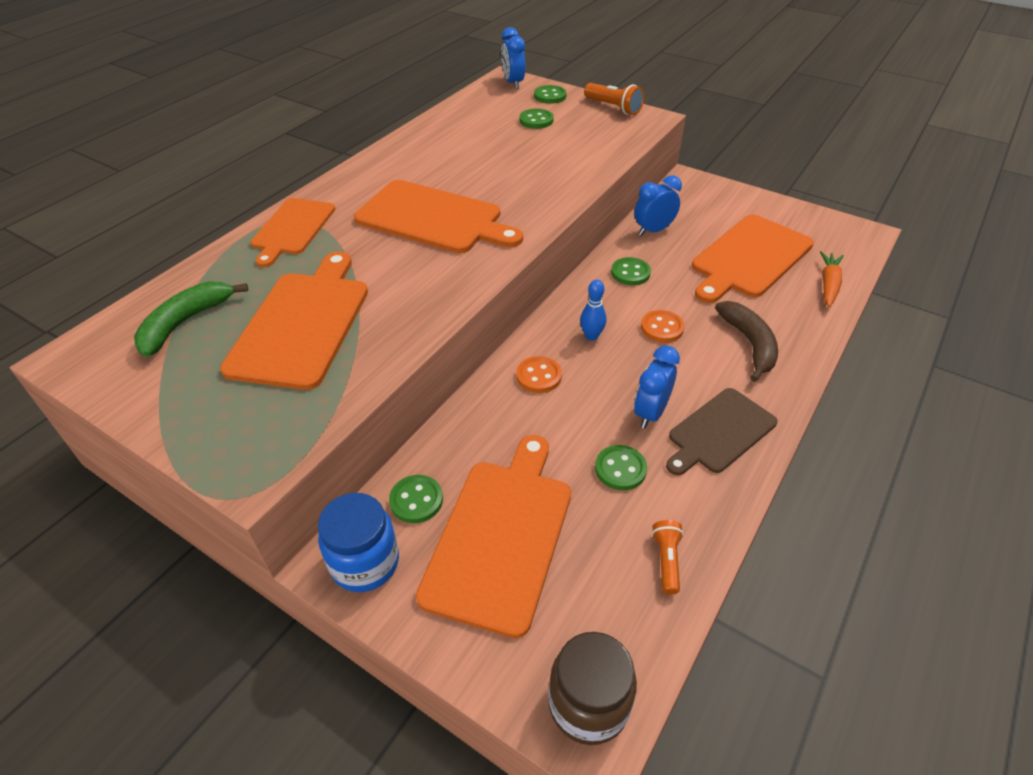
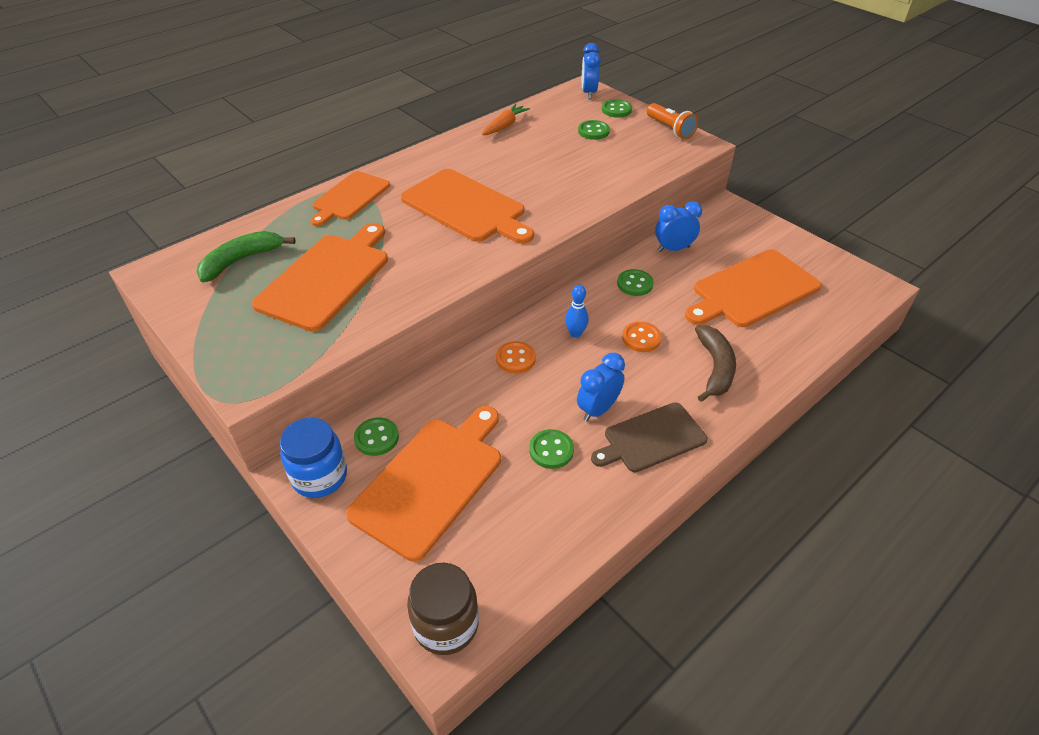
camera: 15 degrees right, 0 degrees up
orange flashlight [652,520,684,595] -> none
orange carrot [820,251,844,307] -> orange carrot moved to [482,104,530,135]

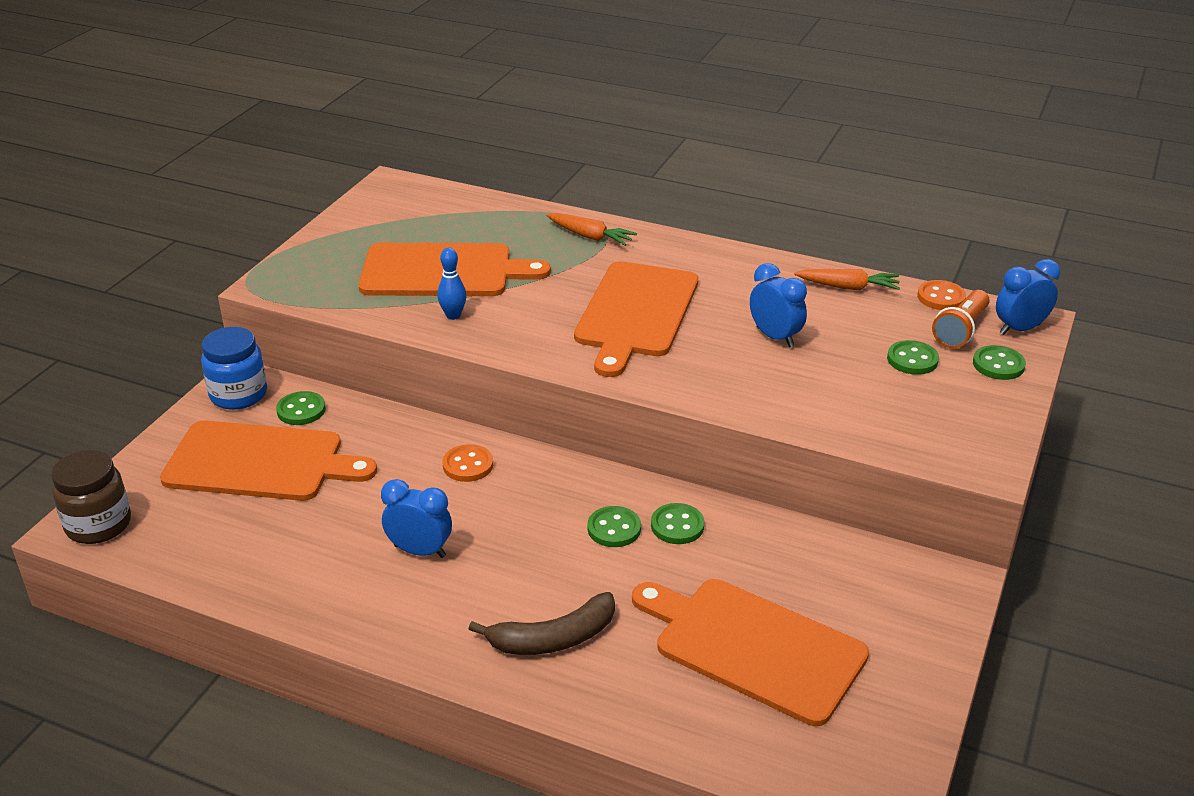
camera: 65 degrees right, 10 degrees down
green banana [196,231,296,283] -> none
orange cutting board [310,171,390,226] -> orange carrot [547,213,637,246]
green button [529,429,574,469] -> green button moved to [588,506,641,547]
blue bowling pin [565,285,589,338] -> blue bowling pin moved to [437,247,466,320]
brown cutting board [591,402,707,472] -> none
orange button [622,322,662,352] -> orange button moved to [917,280,966,310]
orange flashlight [647,103,698,139] -> orange flashlight moved to [932,290,990,348]
blue clock [655,201,702,252] -> blue clock moved to [750,263,807,347]

